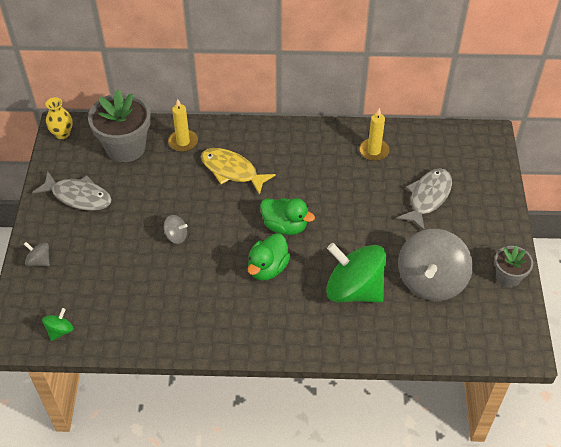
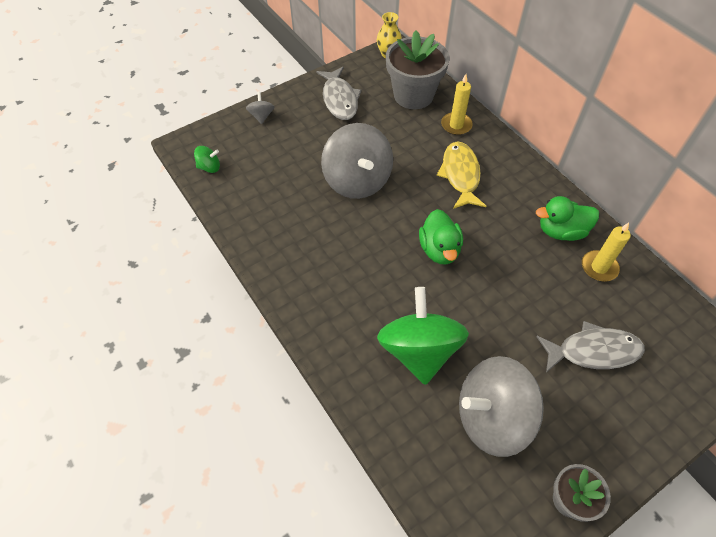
camera: 55 degrees right, 5 degrees up
grey spinning top [164,215,188,244] -> grey spinning top [321,123,393,199], size x2.35
green duck [248,233,290,281] -> green duck moved to [536,196,599,241]

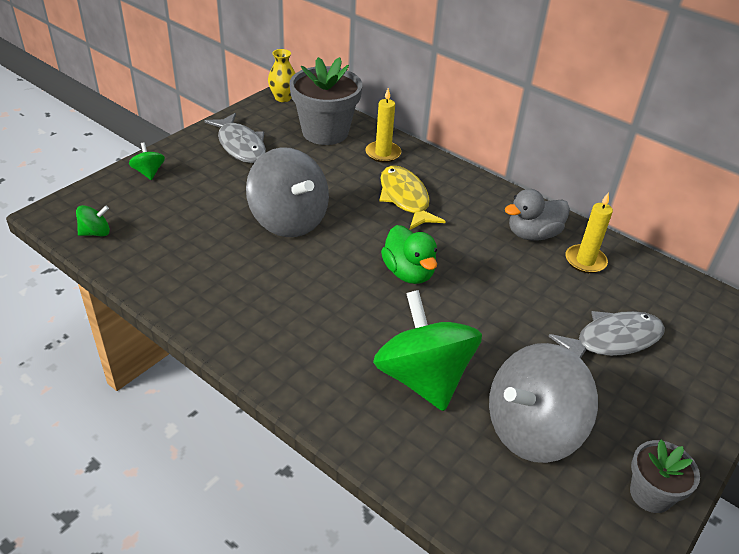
camera: 20 degrees left, 15 degrees down
grey spinning top [246,92,275,124] -> green spinning top [129,142,165,180]
green duck [536,196,599,241] -> grey duck [505,189,570,241]

